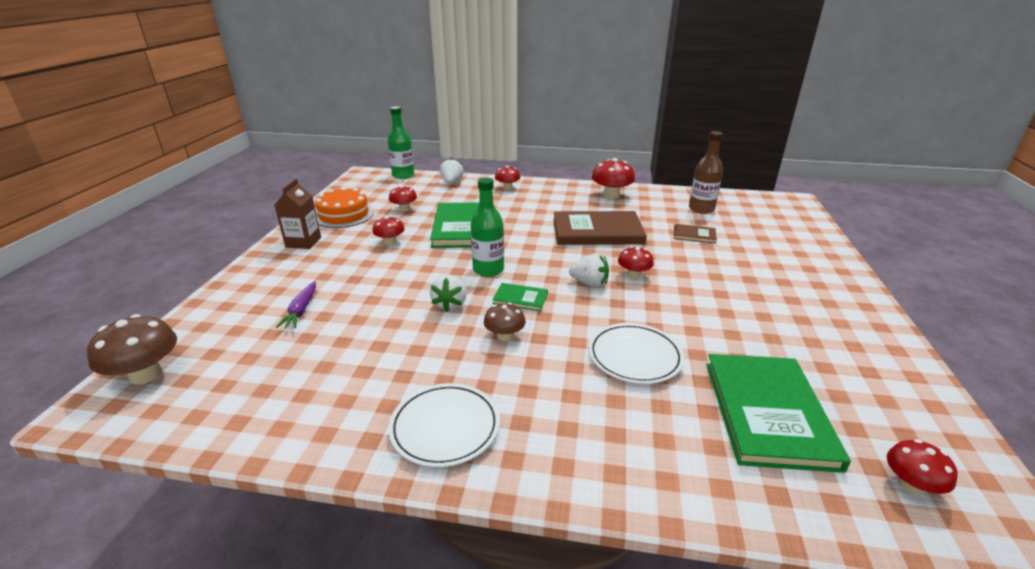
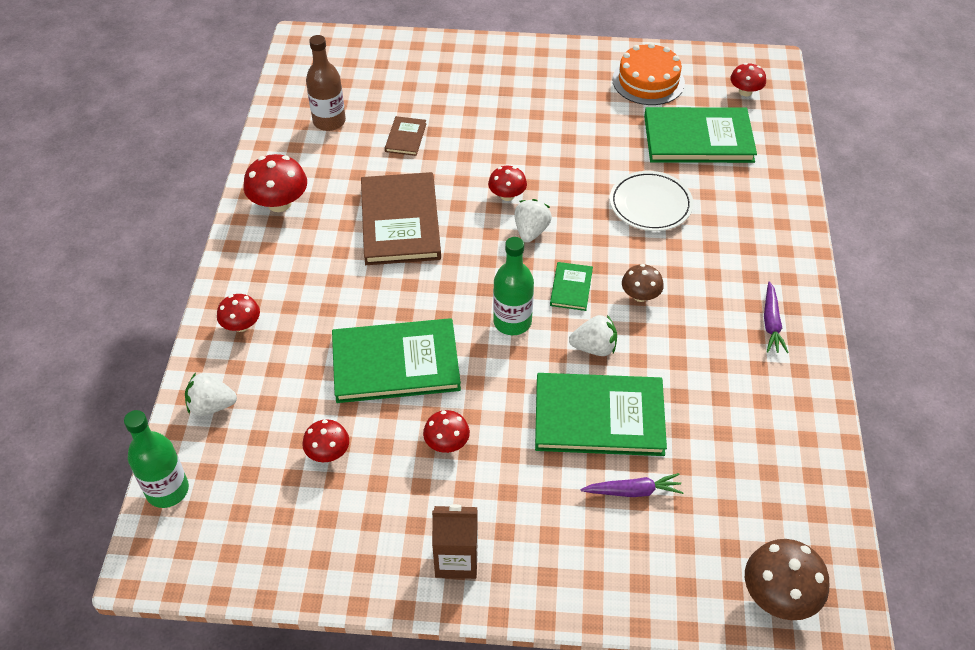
camera: 95 degrees left, 20 degrees up
orange cake [315,187,374,228] -> orange cake moved to [612,43,685,105]
white plate [388,383,500,467] -> purple carrot [764,282,789,353]
none -> green book [535,373,667,456]

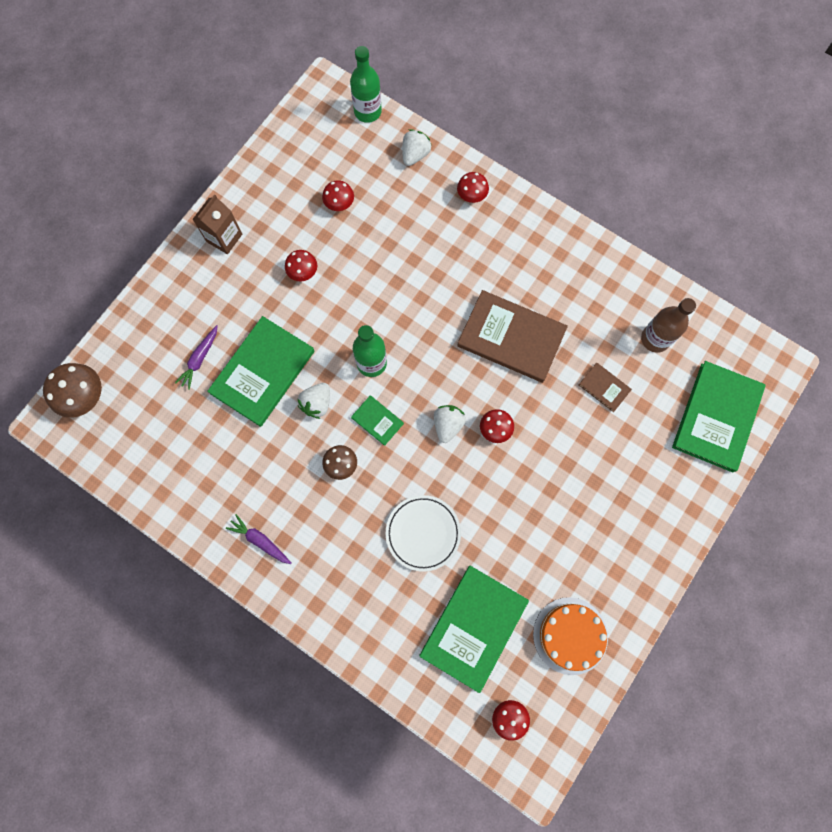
camera: 120 degrees right, 25 degrees up
red mushroom [244,154,307,212] -> none
green book [332,318,461,403] -> green book moved to [672,361,766,472]
white strawberry [514,199,552,243] -> white strawberry turned 120 degrees counterclockwise [434,405,466,443]

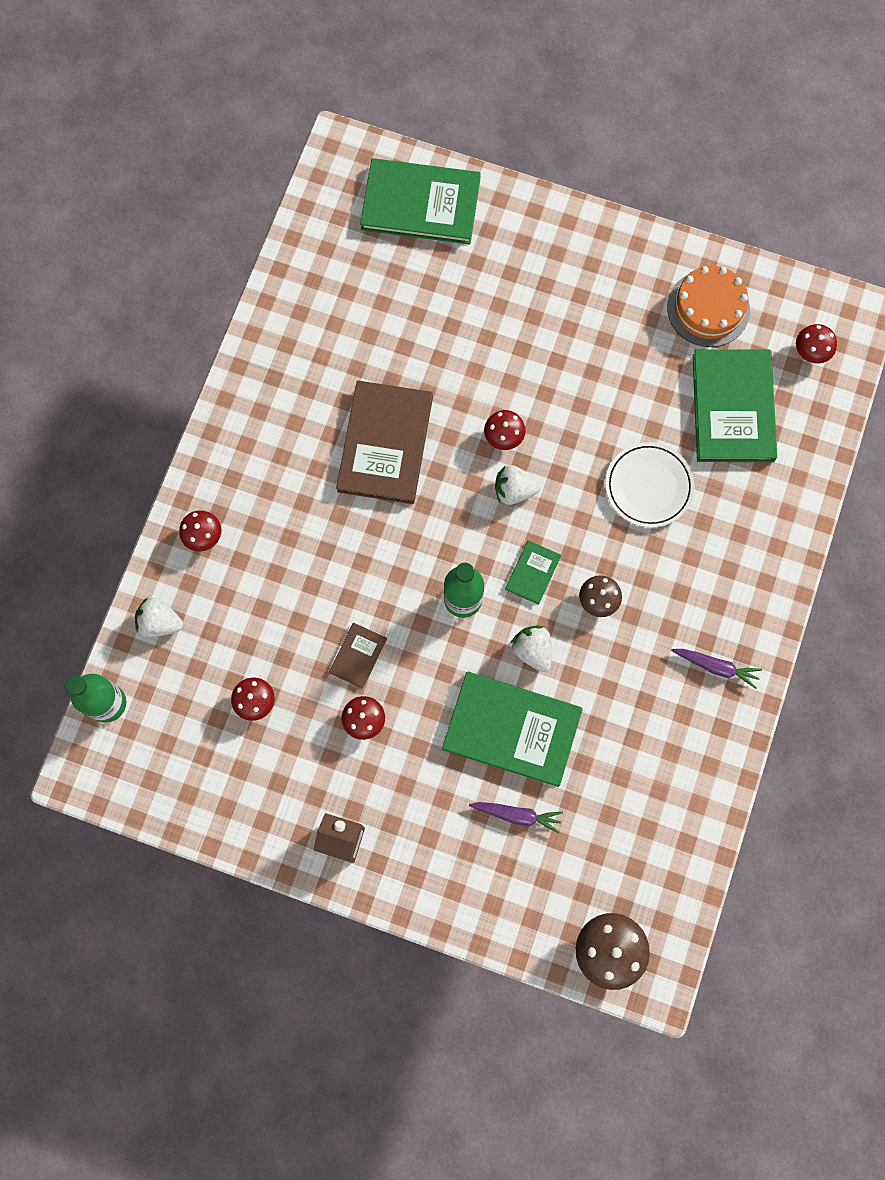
camera: 105 degrees left, 0 degrees up
purple carrot [226,514,292,564] -> purple carrot turned 90 degrees counterclockwise [671,649,762,689]
white strawberry [297,383,330,419] -> white strawberry turned 135 degrees counterclockwise [511,625,552,672]
green book [419,566,529,693] -> green book turned 75 degrees clockwise [692,349,777,462]
brown book [579,363,632,412] -> brown book moved to [329,623,387,689]
brown bottle [641,298,696,353] -> none

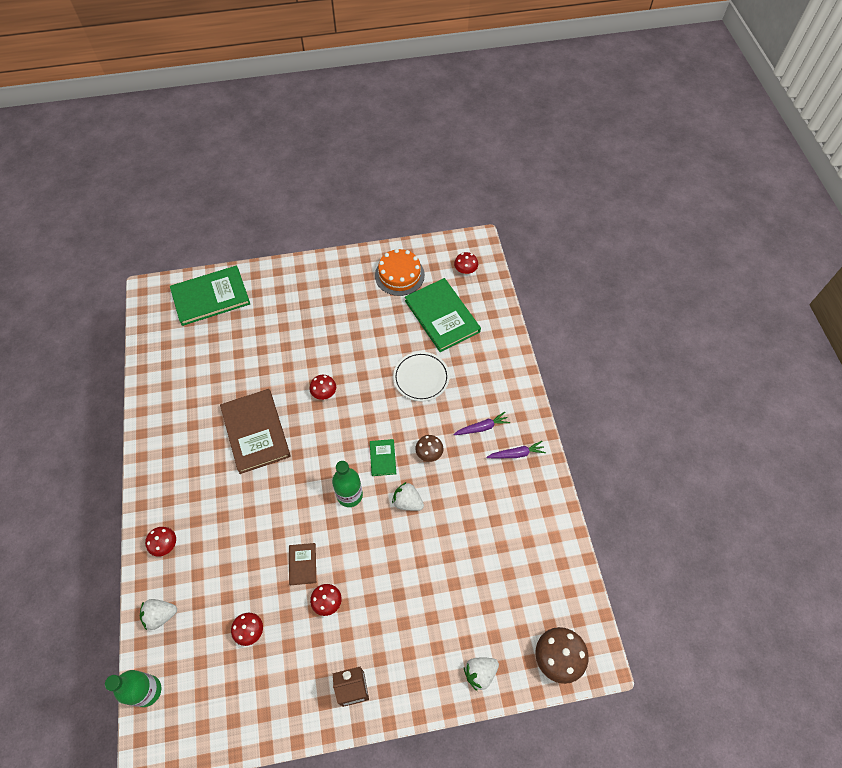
camera: 30 degrees left, 15 degrees down
green book [442,672,583,787] -> none
purple carrot [469,802,563,833] -> purple carrot moved to [453,412,510,435]
white strawberry [495,465,541,505] -> white strawberry moved to [464,657,499,691]

